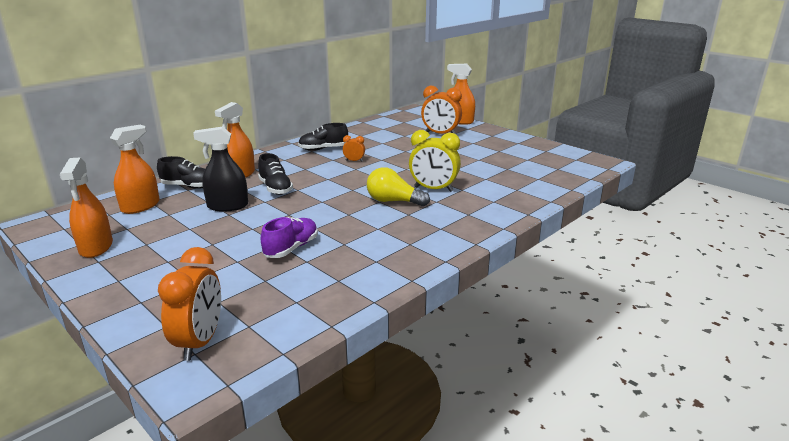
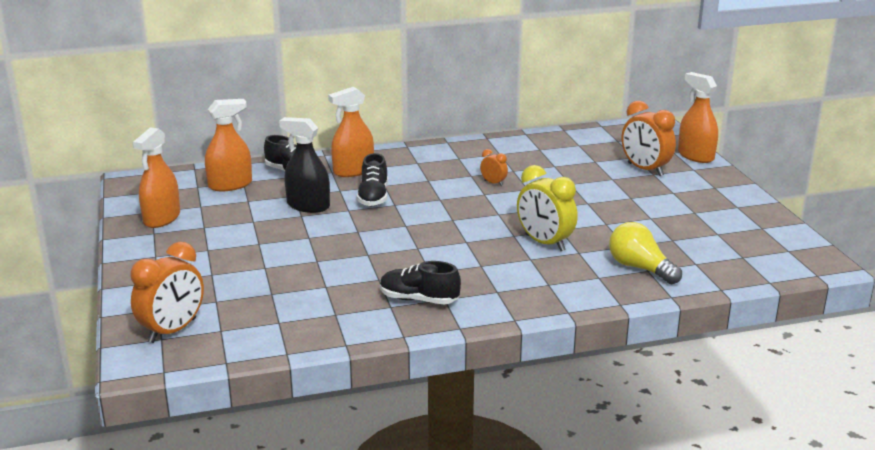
camera: 30 degrees right, 0 degrees up
purple shoe [261,217,318,258] -> none
black shoe [298,123,348,151] -> black shoe moved to [380,261,461,304]
yellow light bulb [367,167,430,206] -> yellow light bulb moved to [609,222,682,284]

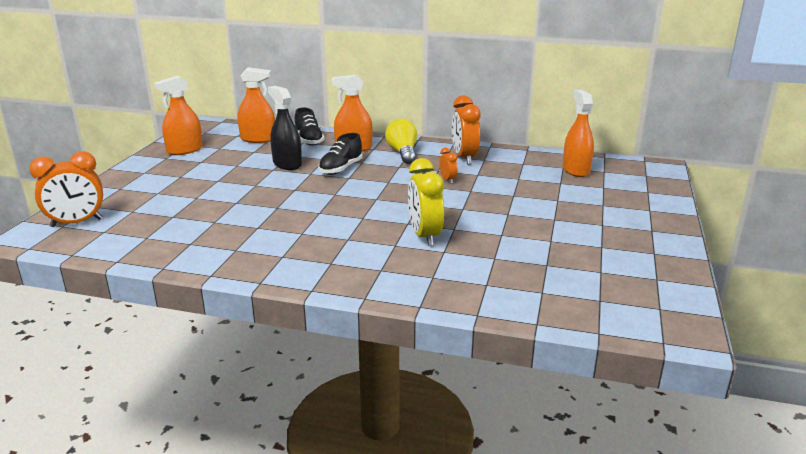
camera: 30 degrees right, 0 degrees up
black shoe [380,261,461,304] -> none
yellow light bulb [609,222,682,284] -> yellow light bulb moved to [385,119,417,164]
orange clock [622,101,676,176] -> orange clock moved to [452,95,481,165]
orange spray bottle [678,72,718,163] -> orange spray bottle moved to [563,90,594,177]

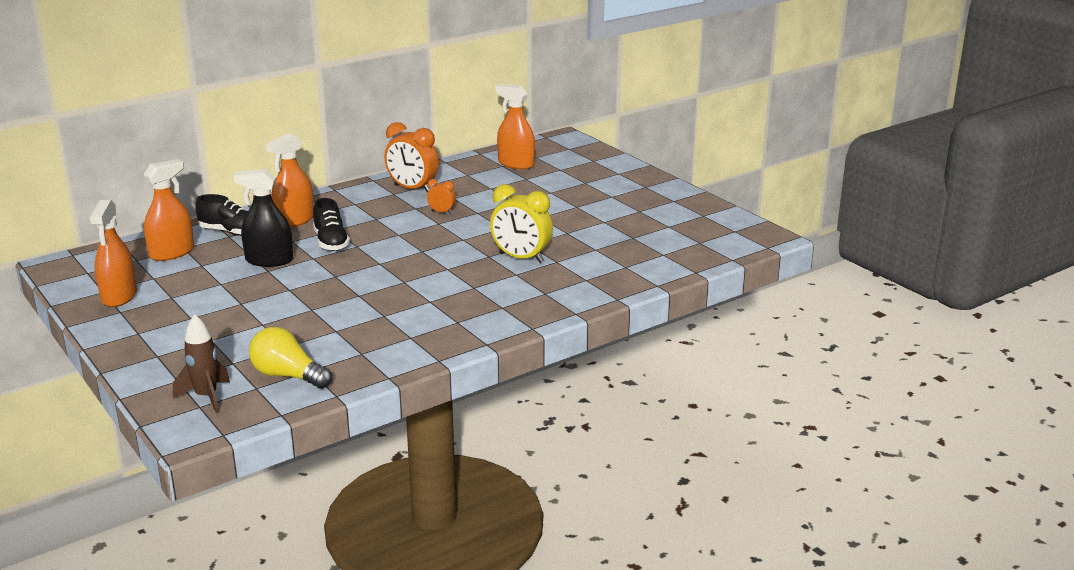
camera: 50 degrees left, 0 degrees up
orange clock [29,151,103,227] -> brown rocket [173,314,230,413]
yellow light bulb [385,119,417,164] -> yellow light bulb moved to [249,327,332,389]

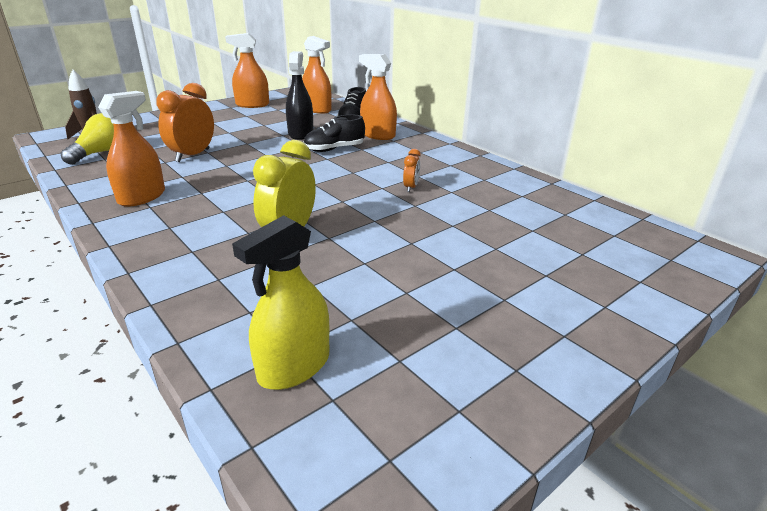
camera: 85 degrees right, 5 degrees up
orange clock [385,122,439,193] -> orange clock moved to [156,83,214,162]
orange spray bottle [496,84,535,169] -> orange spray bottle moved to [98,91,165,207]
none -> yellow spray bottle [232,215,329,390]

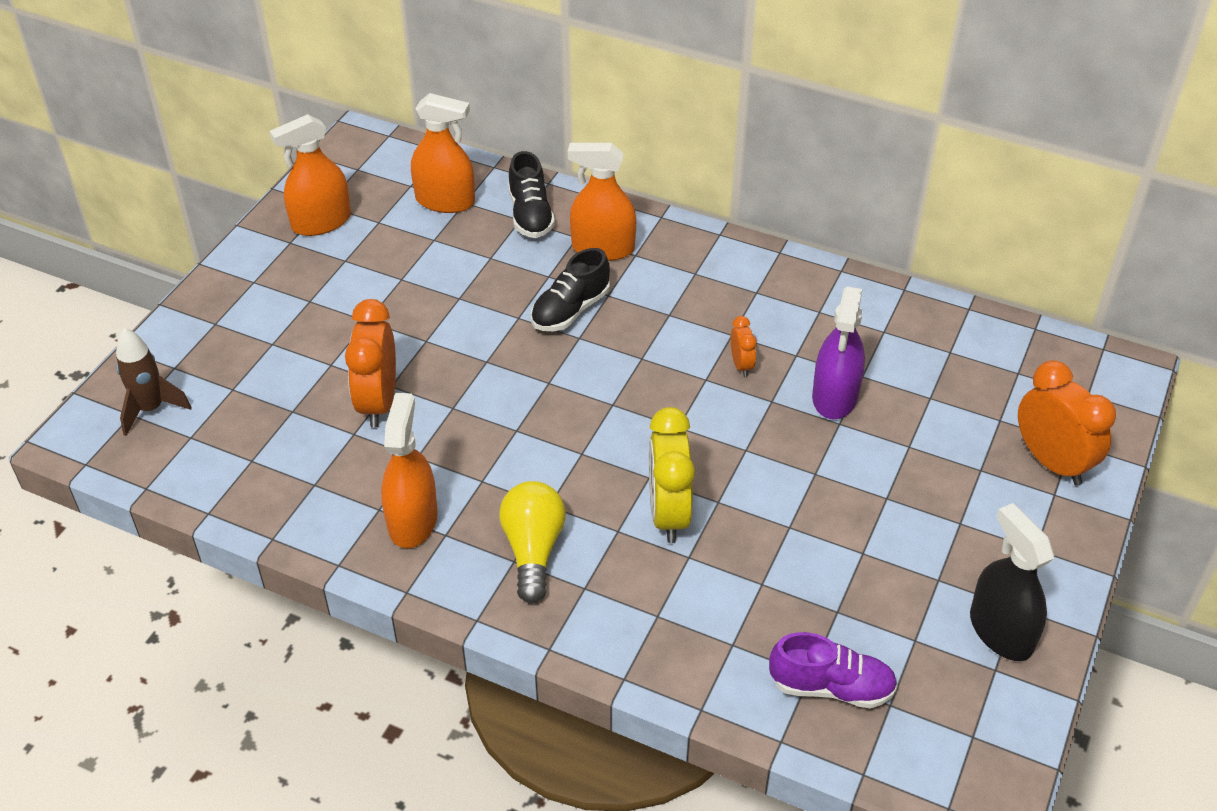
camera: 25 degrees left, 15 degrees up
yellow light bulb [61,113,114,165] -> yellow light bulb moved to [499,481,566,603]
yellow spray bottle [232,215,329,390] -> purple shoe [769,632,898,709]
black spray bottle [286,51,313,140] -> black spray bottle moved to [970,503,1054,661]
none -> purple spray bottle [812,287,865,419]
none -> orange clock [1018,360,1116,486]

